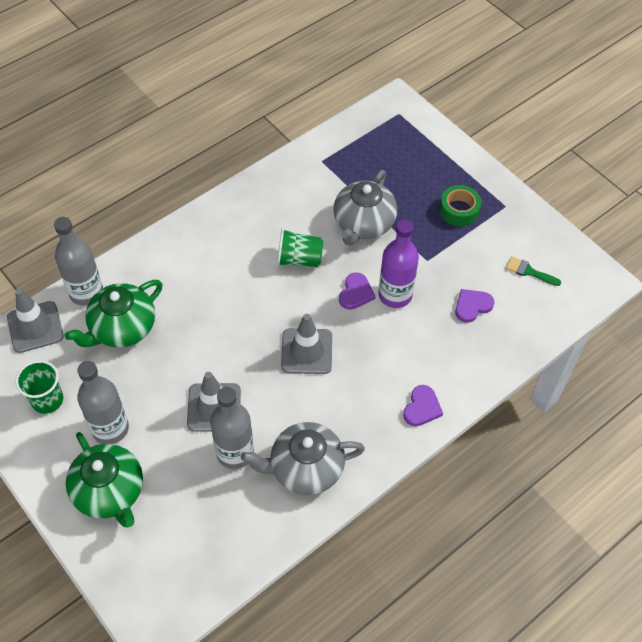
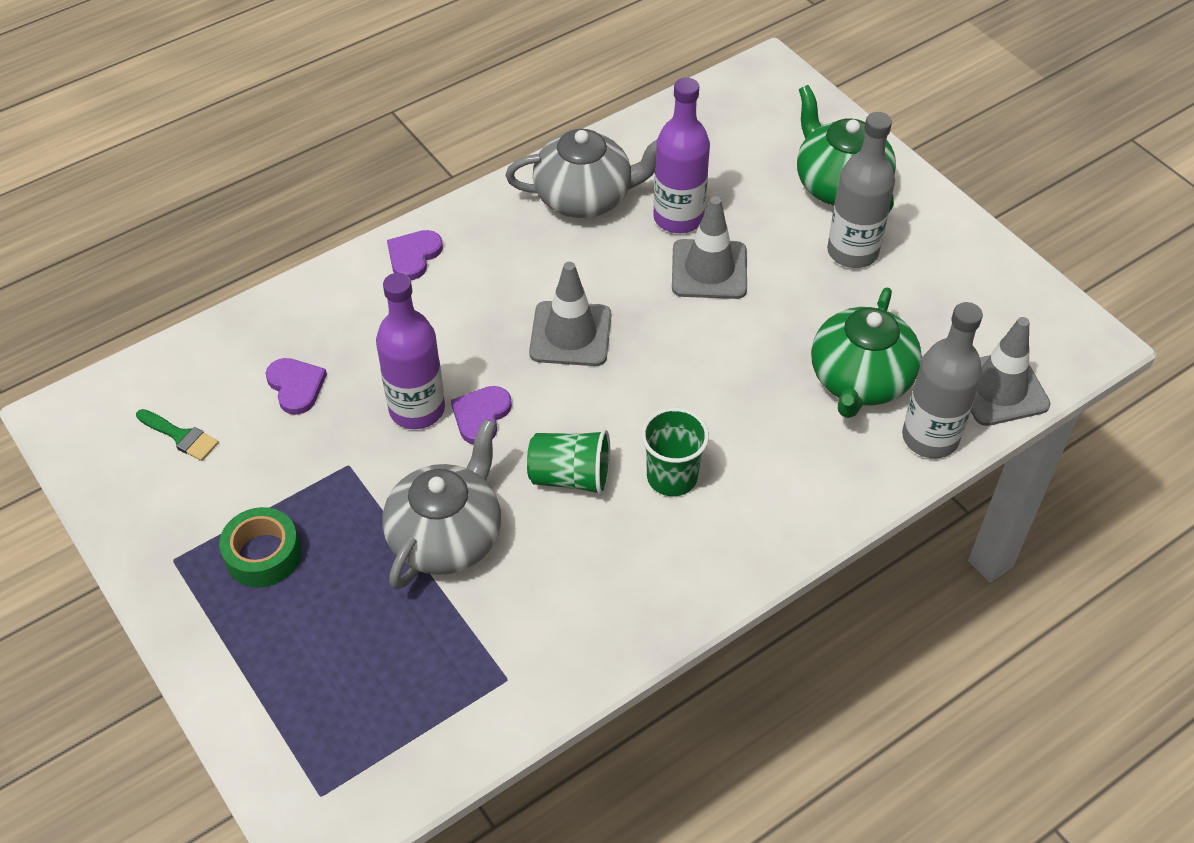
camera: 175 degrees left, 5 degrees down
green cup [15,360,63,414] -> green cup moved to [641,407,709,496]
green teapot [65,280,162,348] -> green teapot turned 150 degrees clockwise [811,288,922,418]
grey bottle [210,387,254,469] -> purple bottle [653,77,710,233]
purple heart [455,289,494,323] -> purple heart turned 90 degrees counterclockwise [266,358,327,415]

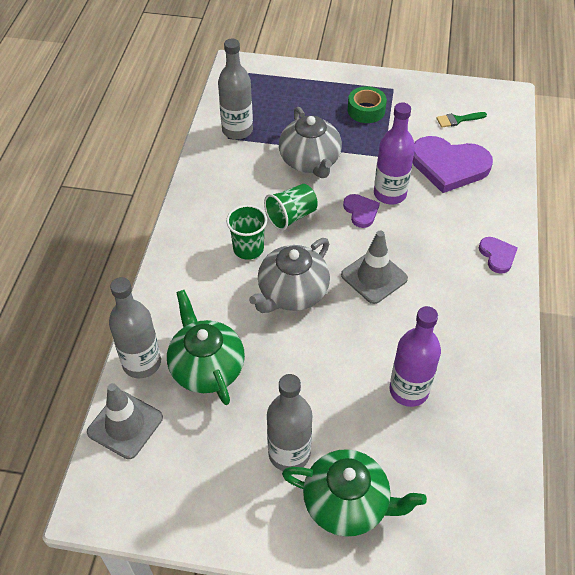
camera: 135 degrees right, 0 degrees up
purple heart [266,358,327,415] -> purple heart [412,136,493,193], size x2.03
grey teapot [506,129,657,218] -> grey teapot moved to [249,238,330,313]
grey traffic cone [672,196,747,299] -> none
none -> grey bottle [218,39,253,139]

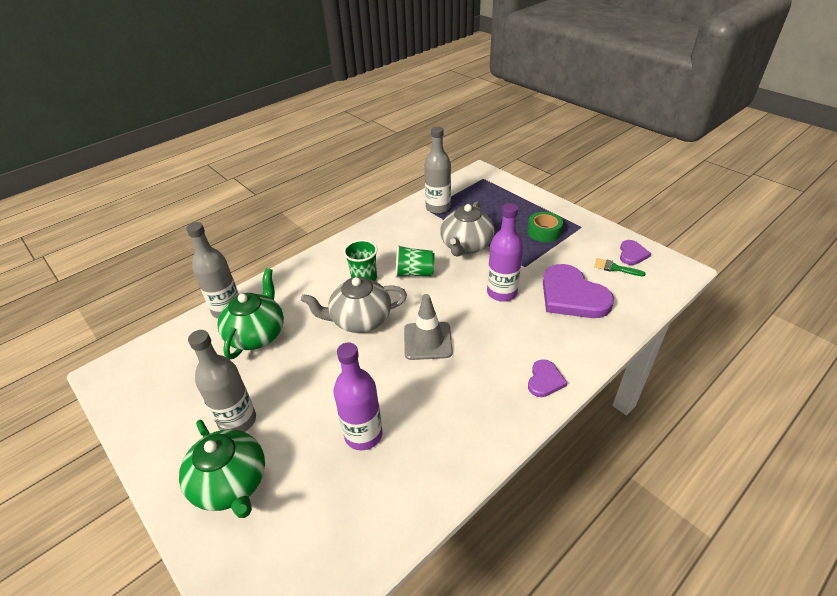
camera: 40 degrees right, 10 degrees down
grey traffic cone [87,383,163,459] -> none
purple heart [343,194,380,228] -> purple heart moved to [620,240,651,265]

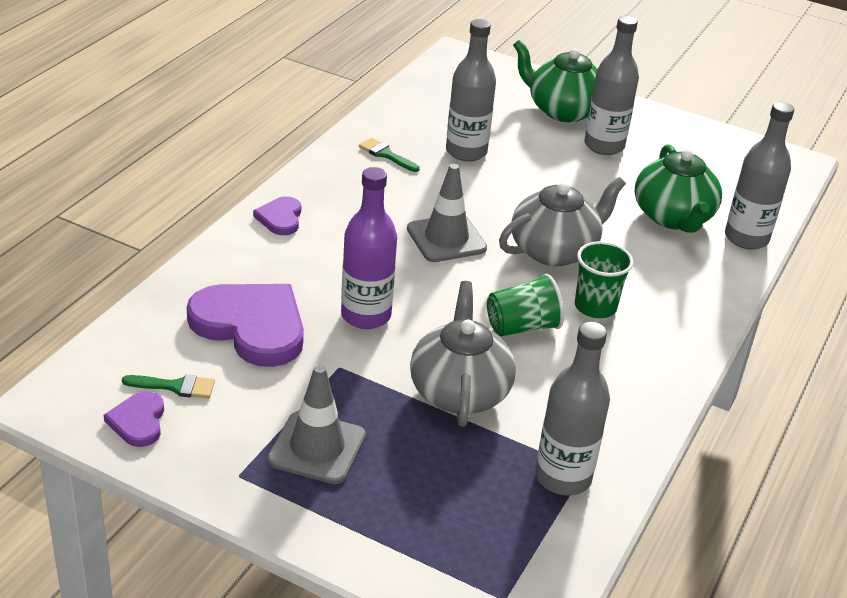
camera: 155 degrees right, 5 degrees down
purple bottle [333,343,383,450] -> grey bottle [446,19,496,161]
green tape [527,212,563,242] -> grey traffic cone [267,365,366,484]
none -> green brush [359,138,420,172]

